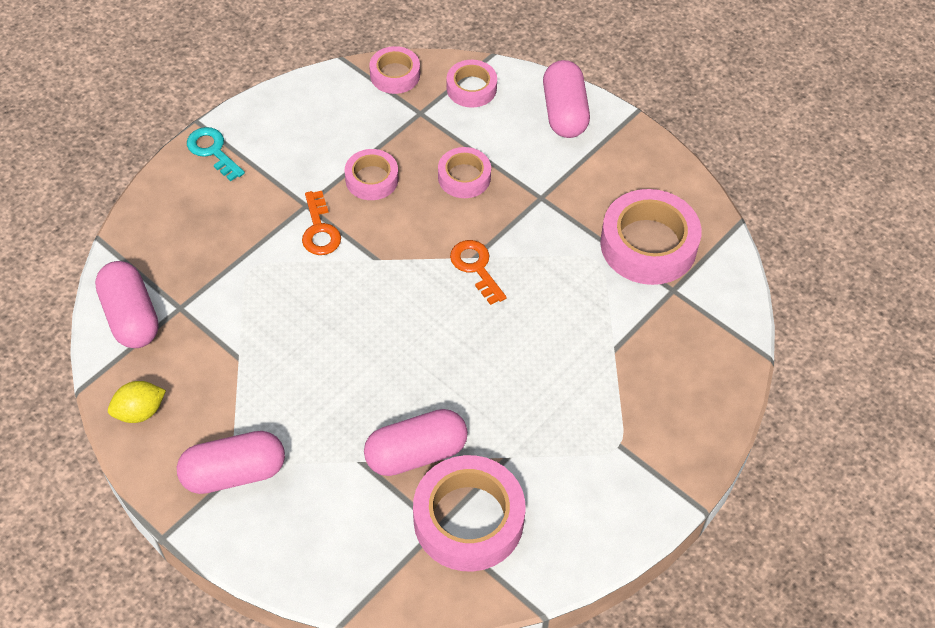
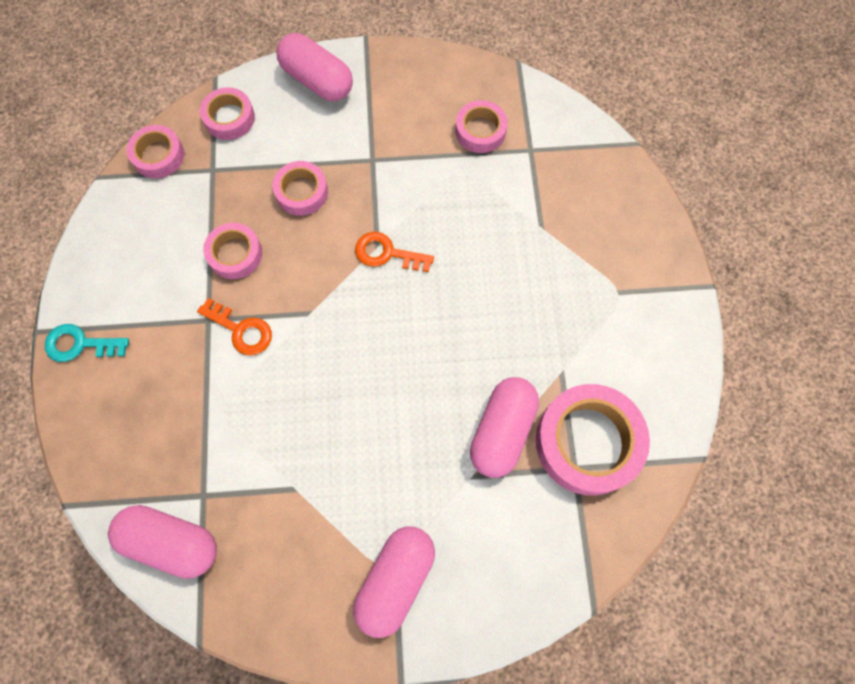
camera: 45 degrees left, 15 degrees up
yellow lemon [108,381,166,423] -> none
pink tape [600,189,702,285] -> pink tape [455,100,508,153], size x0.57

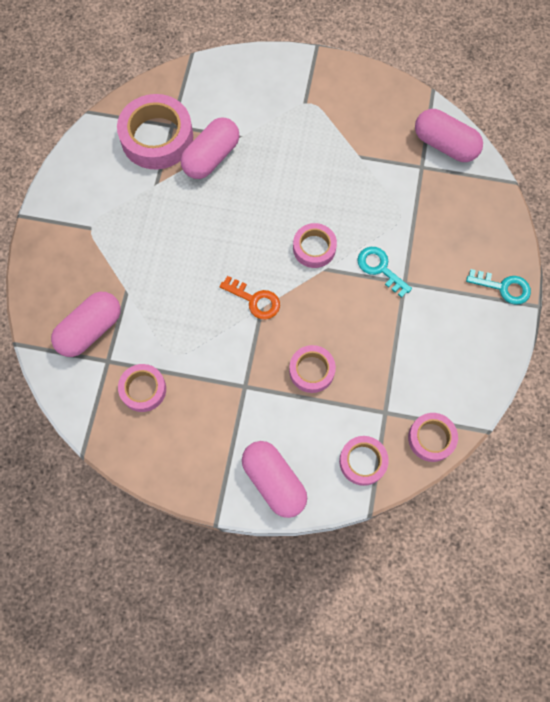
camera: 165 degrees left, 0 degrees up
orange key [197,298,272,356] -> turquoise key [357,247,412,298]
pink tape [203,223,262,279] -> pink tape moved to [293,223,337,268]
pink capsule [353,527,435,638] -> pink capsule moved to [51,292,121,357]

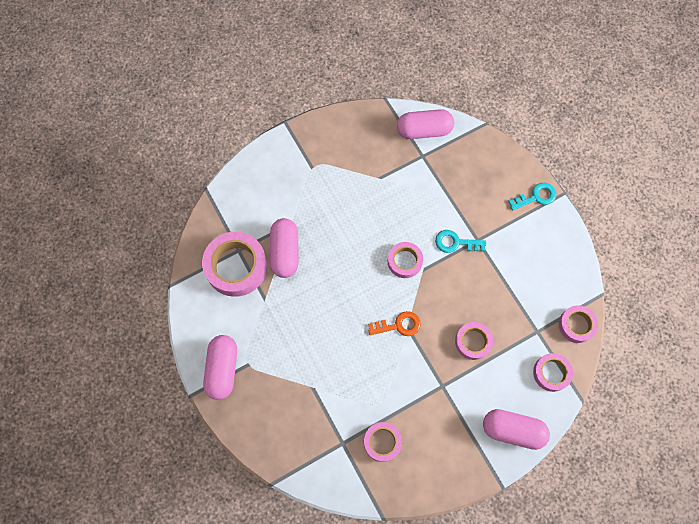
camera: 40 degrees left, 0 degrees up
pink capsule [51,292,121,357] -> pink capsule moved to [203,335,237,400]

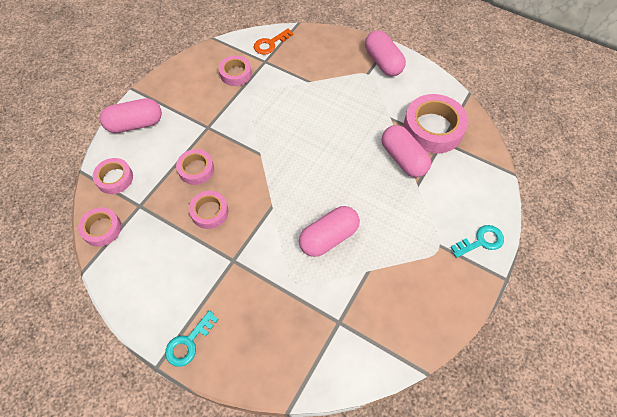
camera: 150 degrees right, 10 degrees down
orange key [368,311,421,336] -> orange key moved to [254,28,294,55]
pink tape [388,242,423,278] -> pink tape moved to [189,191,229,229]
pink capsule [397,109,454,139] -> pink capsule moved to [299,206,360,257]
turquoise key [435,230,486,253] -> turquoise key moved to [451,225,504,258]

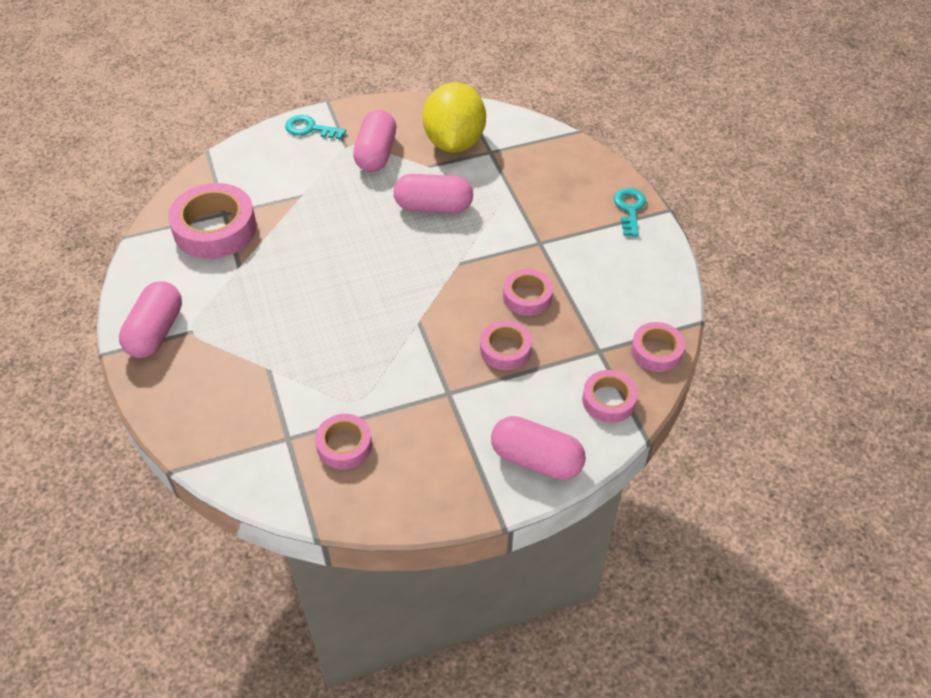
camera: 140 degrees left, 10 degrees down
turquoise key [165,310,219,367] -> turquoise key turned 75 degrees counterclockwise [614,188,646,237]
orange key [254,28,294,55] -> none
pink capsule [382,125,431,177] -> pink capsule moved to [353,110,396,172]
none -> yellow lemon [423,82,486,153]

